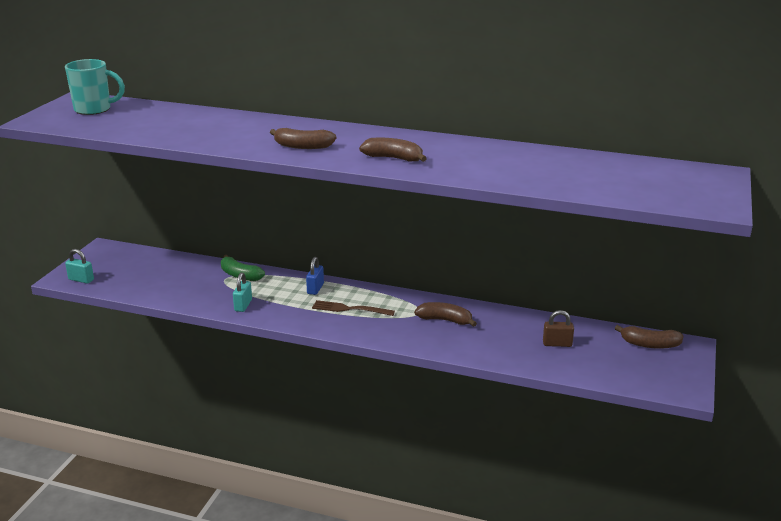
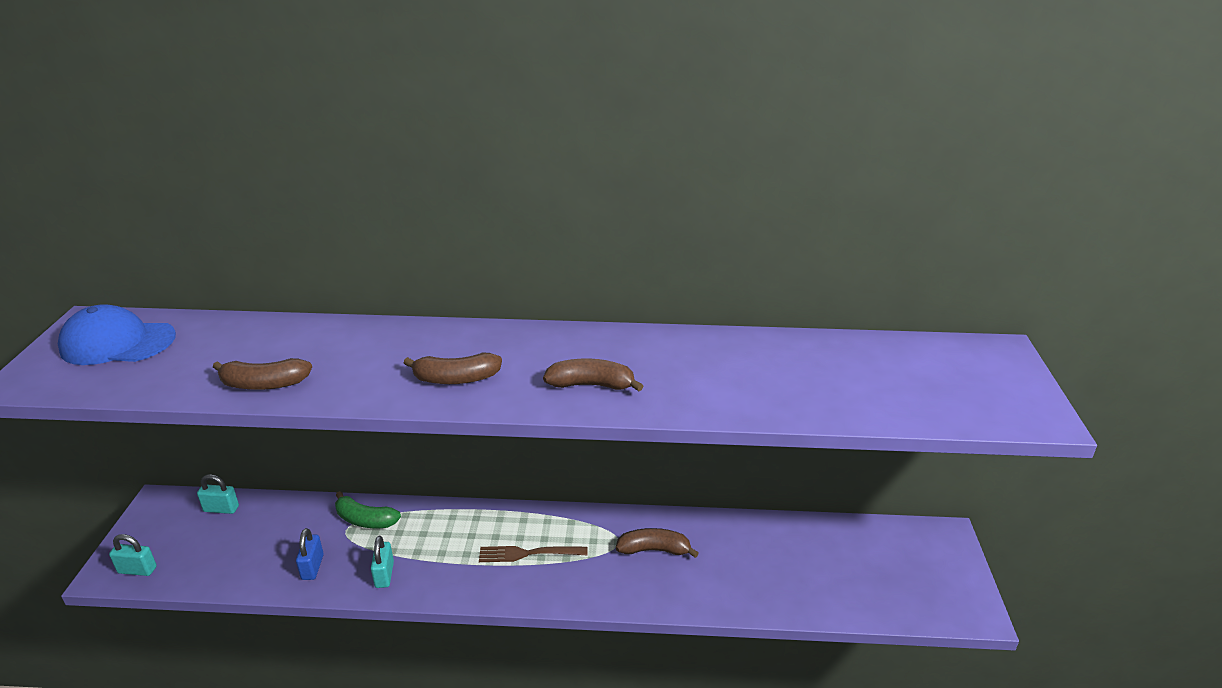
camera: 15 degrees left, 5 degrees up
turquoise mug [65,59,125,115] -> blue cap [58,304,176,365]
blue padlock [306,257,324,295] -> blue padlock moved to [296,528,324,580]
brown padlock [543,310,574,347] -> none
brown banana [615,325,683,349] -> brown banana moved to [213,358,312,390]
none -> turquoise padlock [197,474,239,514]

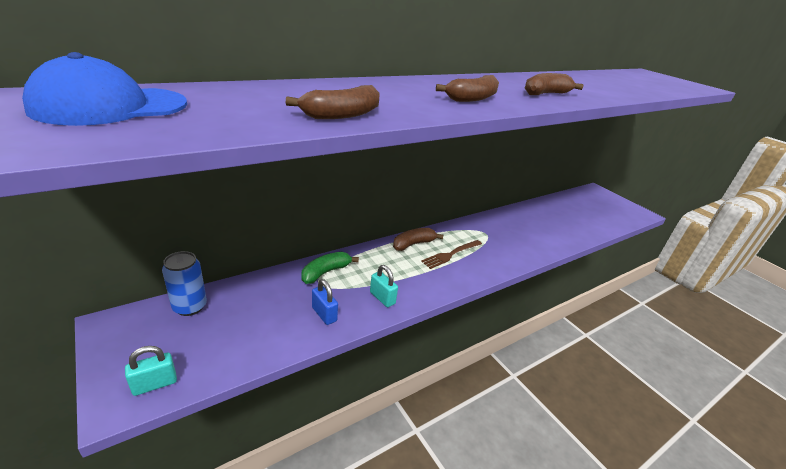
camera: 40 degrees left, 0 degrees up
turquoise padlock [197,474,239,514] -> blue can [162,251,207,316]
green banana [335,491,401,528] -> green banana turned 150 degrees clockwise [301,252,359,284]
brown banana [616,528,699,558] -> brown banana moved to [393,228,443,251]

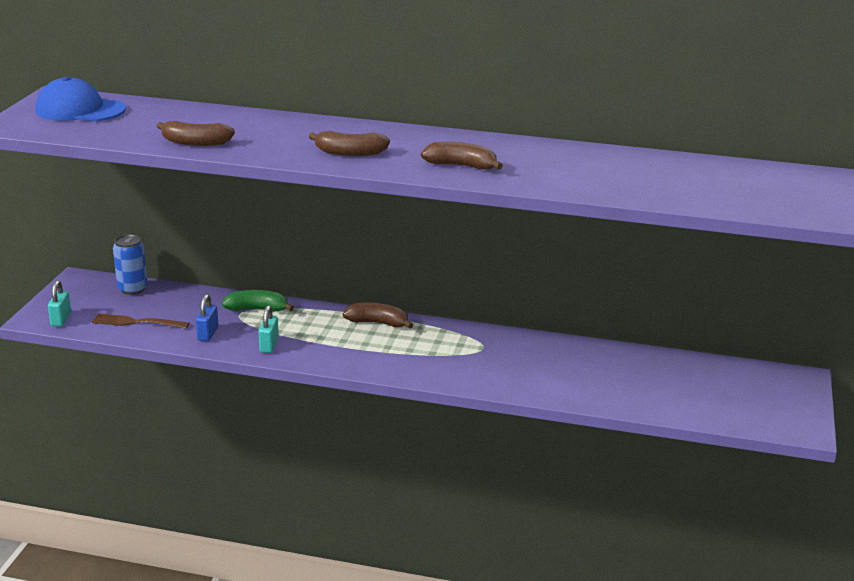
camera: 50 degrees right, 5 degrees down
turquoise padlock [125,346,177,396] -> turquoise padlock turned 75 degrees clockwise [48,280,71,327]
brown fork [421,240,482,269] -> brown fork moved to [92,313,189,329]

